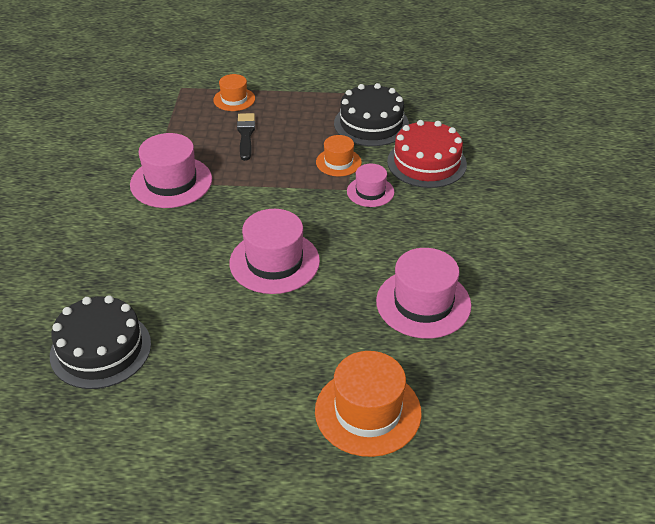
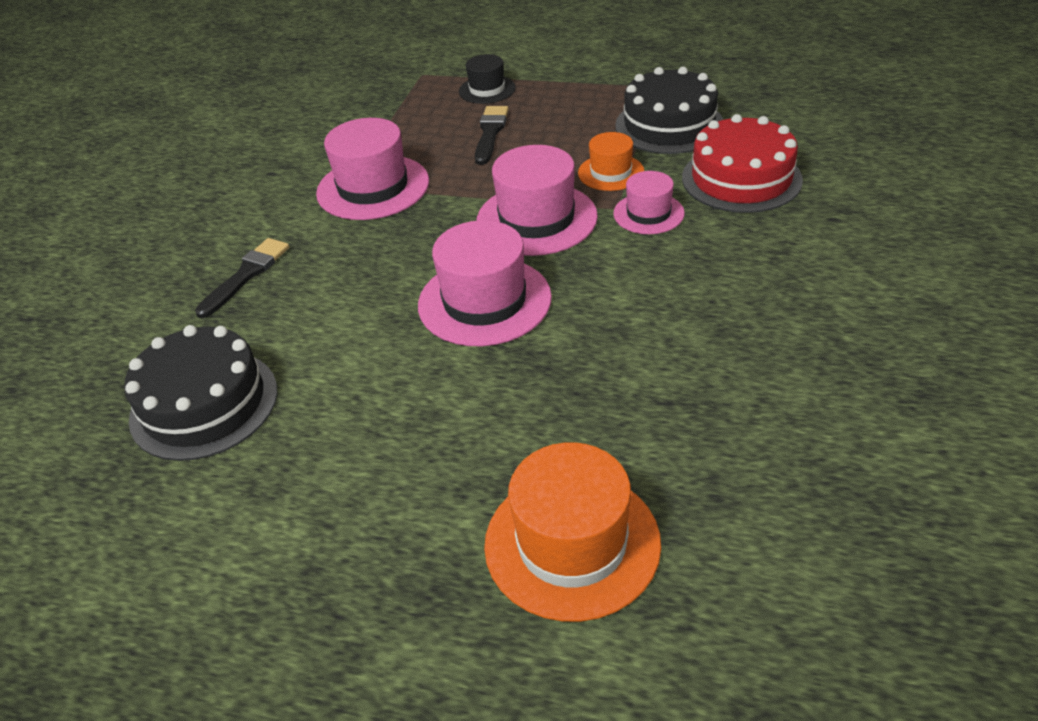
camera: 15 degrees right, 0 degrees up
orange hat [213,74,255,111] -> black hat [459,54,516,104]
pink hat [376,248,471,338] -> pink hat moved to [477,145,598,256]
none -> black brush [195,238,289,318]

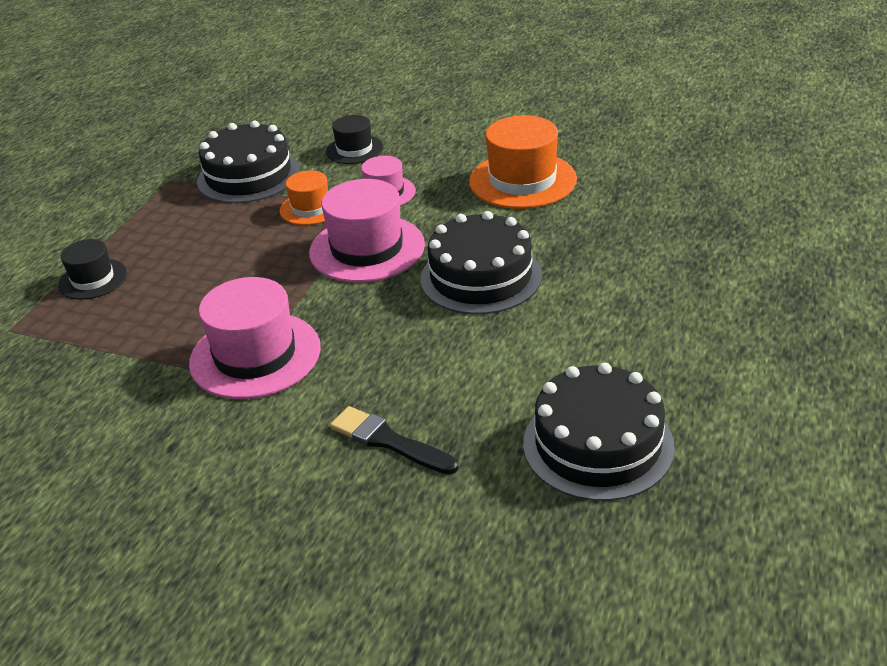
camera: 85 degrees left, 5 degrees down
pink hat [418,220,552,346] -> black cake [420,211,542,314]
black brush [475,106,509,165] -> none
orange hat [484,442,661,622] -> orange hat moved to [469,115,577,209]
red cake [682,114,803,213] -> black hat [326,115,383,164]

